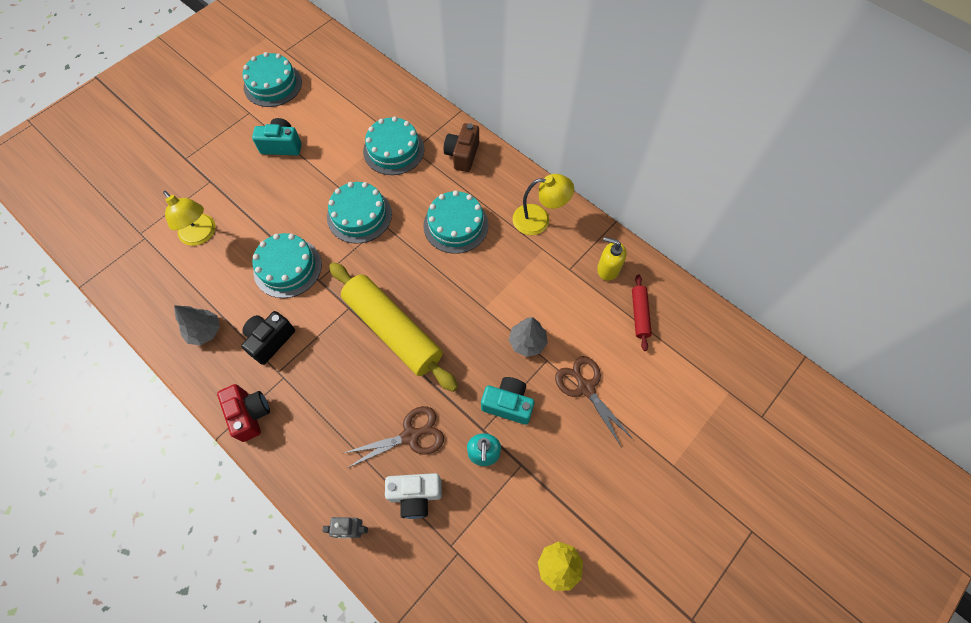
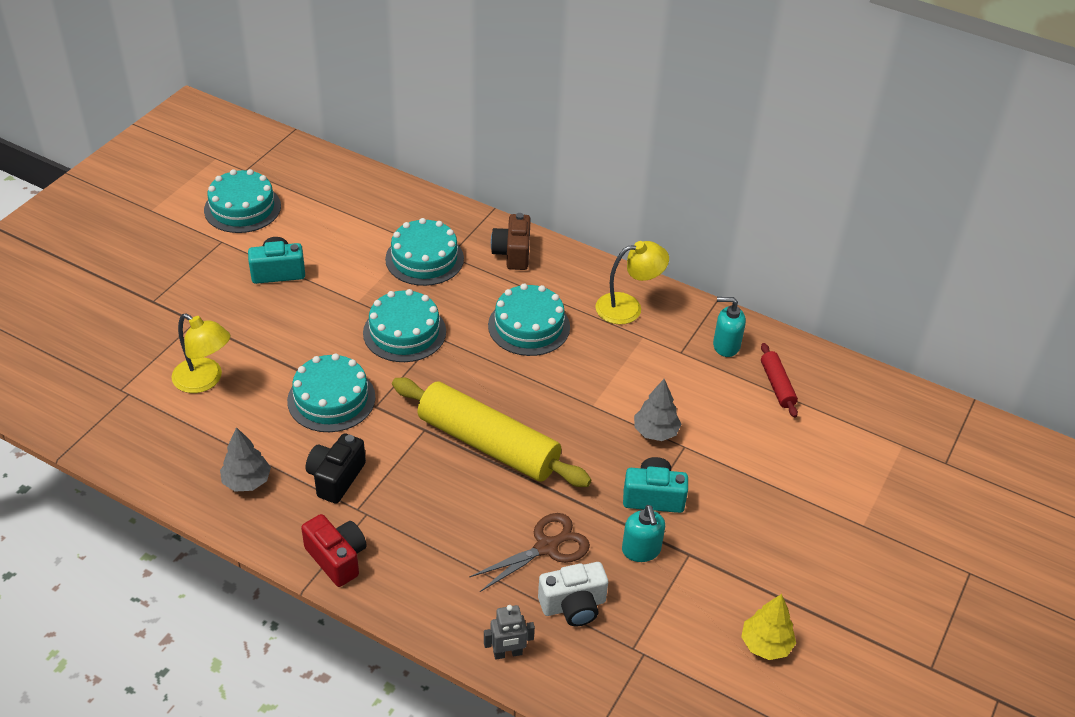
camera: 15 degrees left, 20 degrees down
brown scissors [555,356,633,446] -> none
yellow soap dispenser [597,237,627,281] -> turquoise soap dispenser [713,297,746,357]

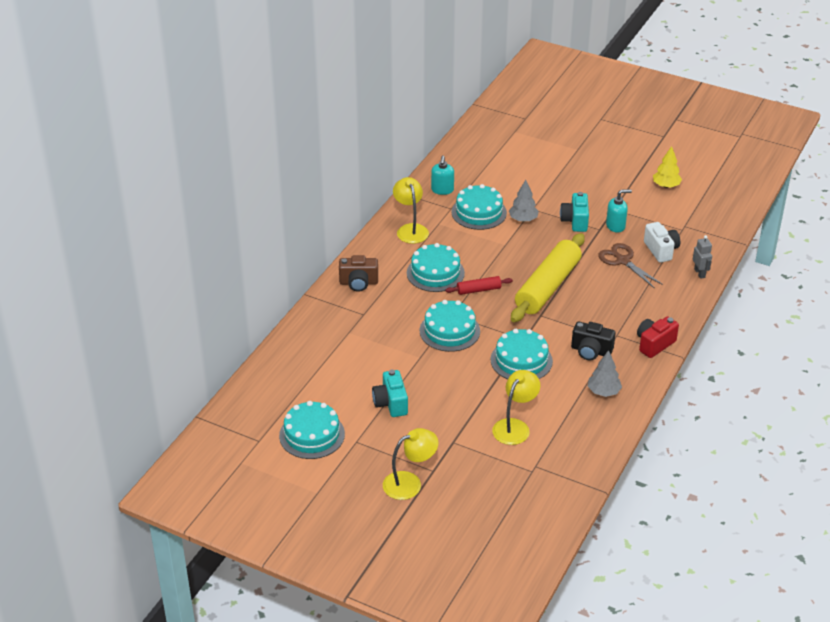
camera: 90 degrees left, 5 degrees down
turquoise cake [385,218,464,286] -> turquoise cake moved to [452,184,507,230]
red rolling pin [761,343,798,418] -> red rolling pin moved to [445,276,513,295]
none -> yellow lamp [383,428,438,500]

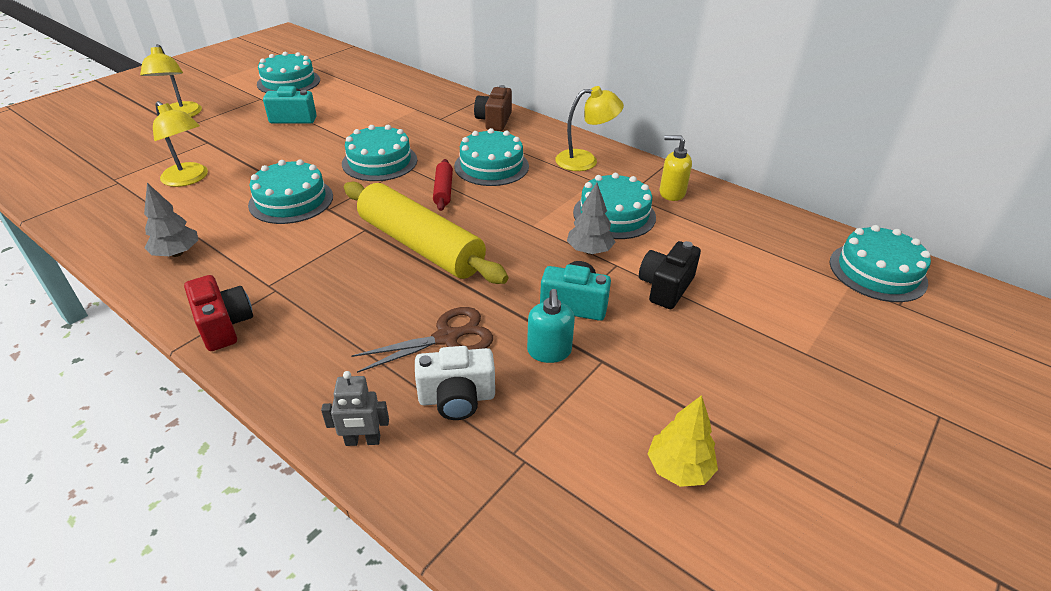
camera: 100 degrees right, 0 degrees up
turquoise soap dispenser [431,156,454,195] -> yellow soap dispenser [660,135,692,201]
black camera [571,322,616,361] -> black camera moved to [639,241,701,309]
none -> turquoise cake [830,225,931,302]

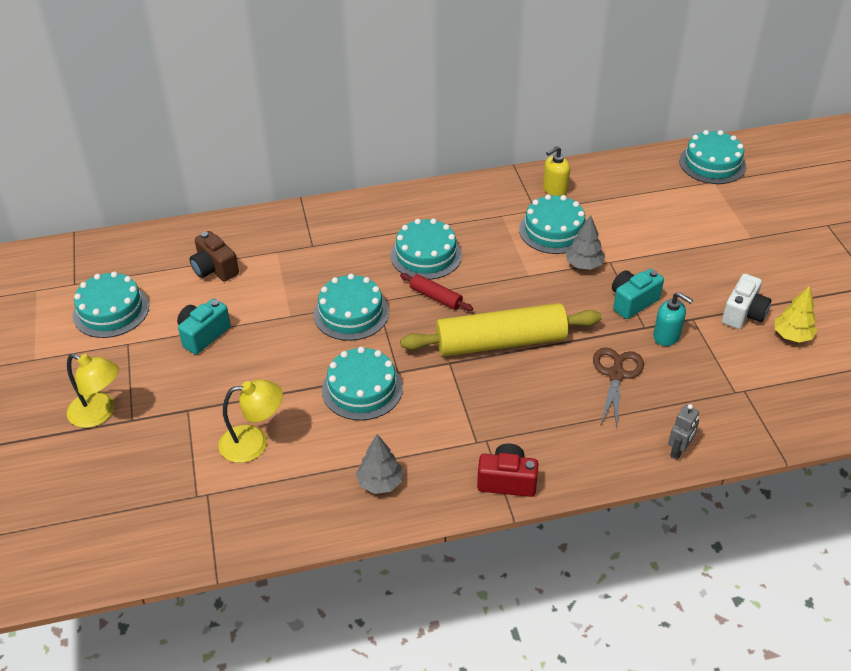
camera: 50 degrees left, 5 degrees up
white camera [415,346,495,420] -> white camera moved to [722,274,771,329]
brown camera [474,85,512,131] -> brown camera moved to [190,231,239,282]
yellow lamp [555,86,624,171] -> none
black camera [639,241,701,309] -> none

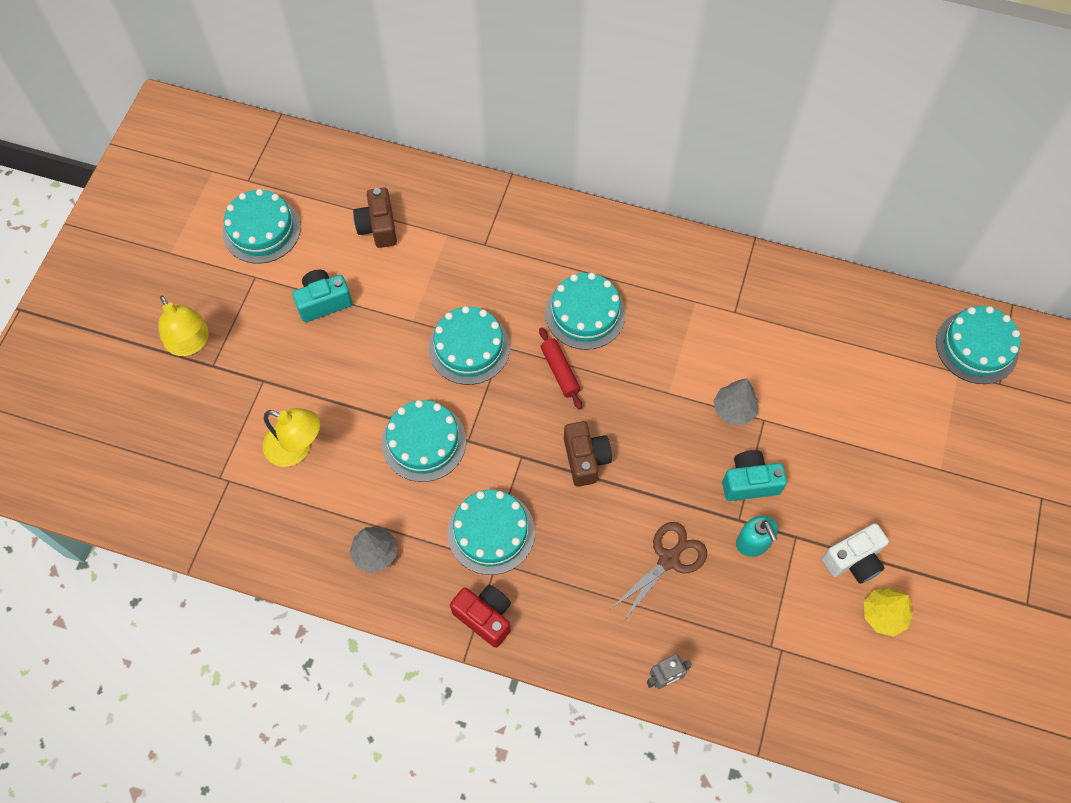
camera: 30 degrees right, 20 degrees up
yellow rolling pin [400,303,602,357] -> brown camera [564,421,612,487]
turquoise cake [519,194,586,254] -> turquoise cake moved to [447,490,535,575]
yellow soap dispenser [543,146,570,196] -> none

